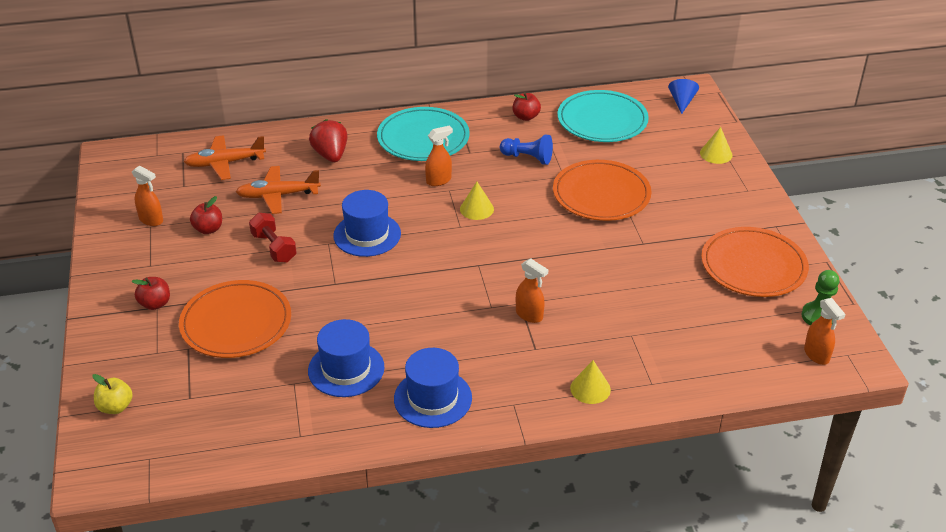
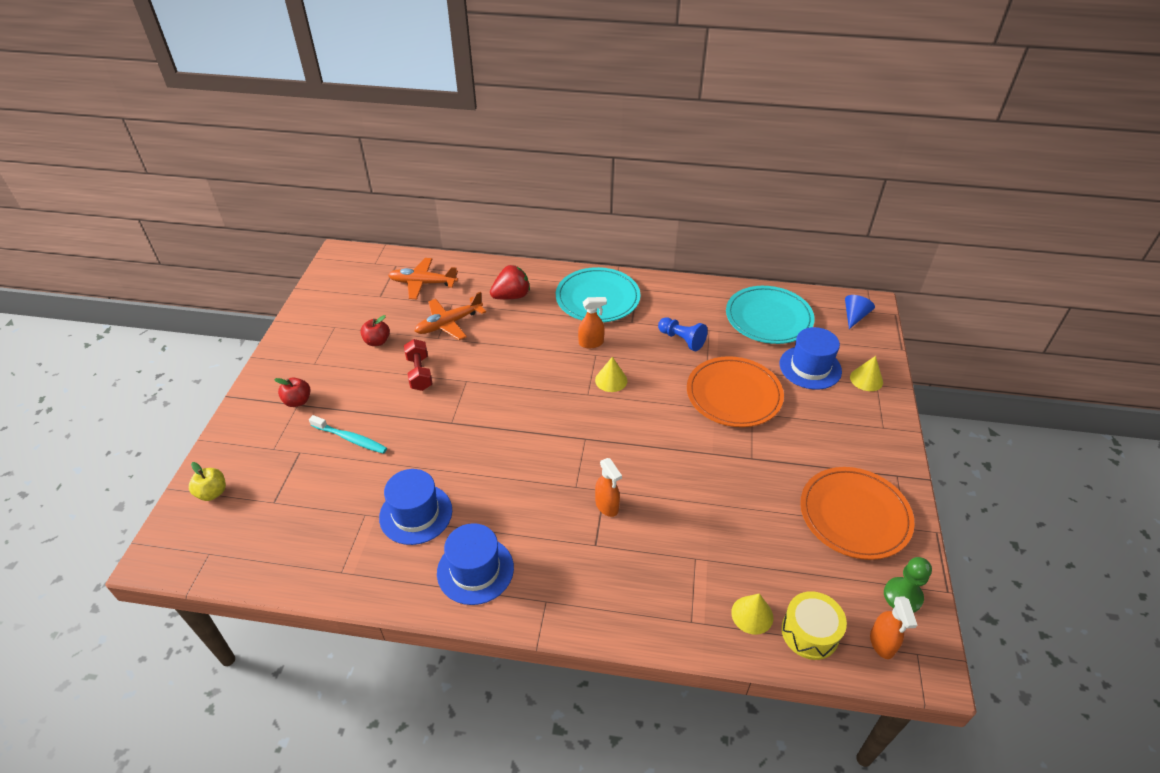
camera: 20 degrees right, 5 degrees up
orange spray bottle [132,165,163,226] -> none
orange plate [179,280,291,358] -> turquoise toothbrush [309,415,387,454]
orange plane [236,166,321,214] -> orange plane turned 45 degrees counterclockwise [415,292,486,340]
red strawberry [309,119,348,162] -> red strawberry turned 60 degrees clockwise [490,265,530,299]
blue hat [333,190,401,257] -> blue hat moved to [780,327,842,390]
red apple [513,92,541,121] -> none
yellow cone [570,360,611,404] -> yellow cone moved to [731,594,773,635]
none -> yellow drum [781,591,847,660]

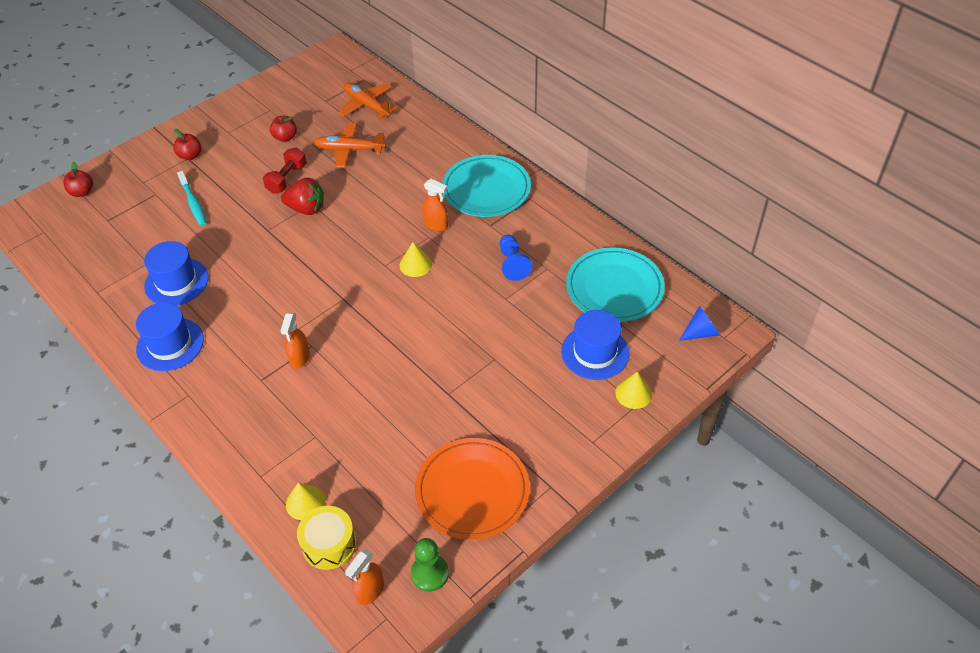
camera: 40 degrees right, 5 degrees up
yellow apple [189,462,226,501] -> red apple [63,162,93,197]
red strawberry [490,265,530,299] -> red strawberry moved to [281,178,324,215]
orange plate [687,356,784,427] -> none

